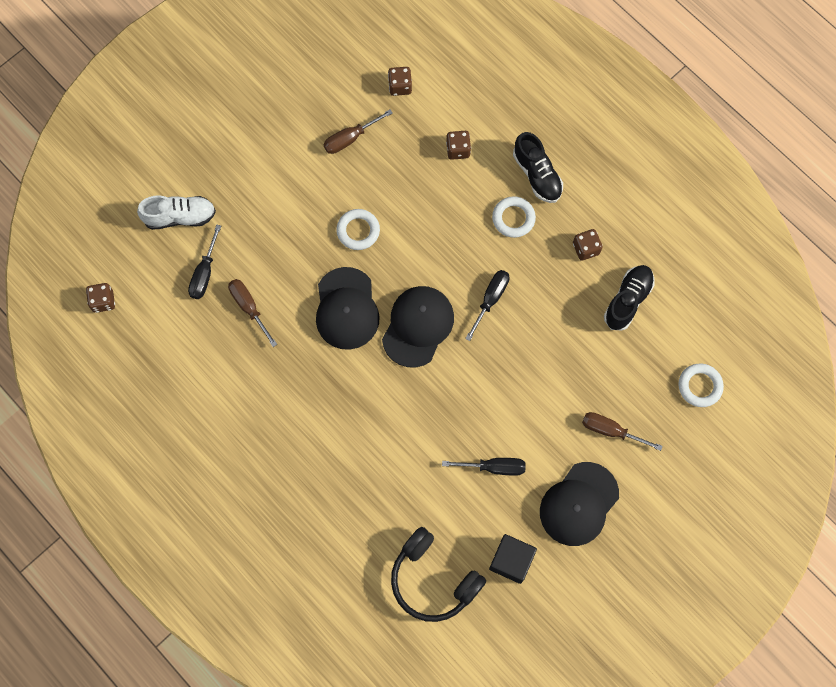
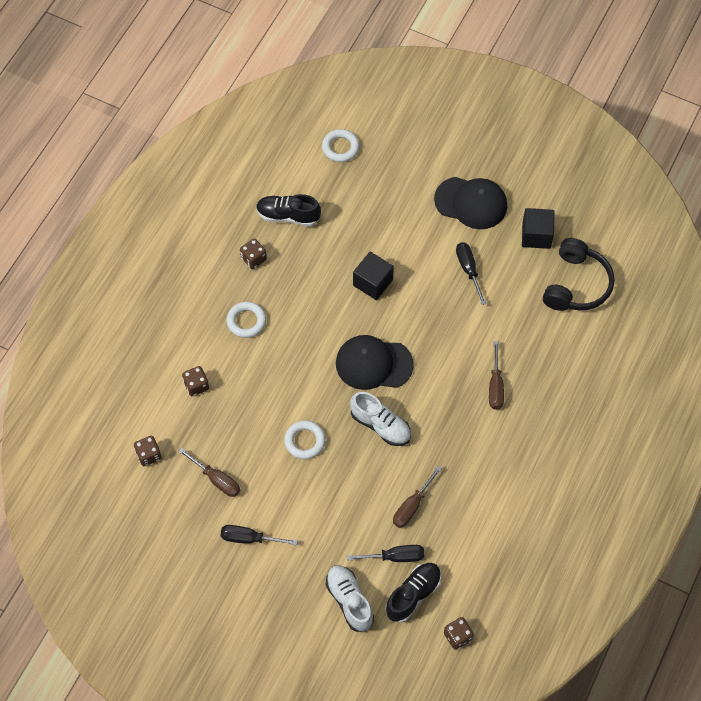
camera: 110 degrees left, 10 degrees down
black cap [316,267,380,350] -> white shoe [350,392,411,446]
black screwdriver [465,270,510,341] -> black screwdriver moved to [221,525,297,545]
black shoe [513,132,563,203] -> black shoe moved to [385,563,441,623]
brown screwdriver [582,412,663,451] -> brown screwdriver moved to [489,341,504,410]
none -> black cube [353,252,394,300]

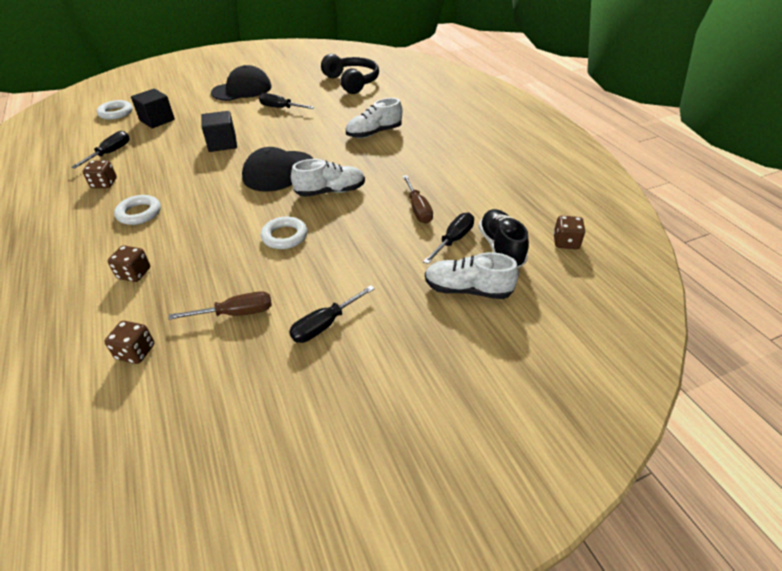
camera: 50 degrees left, 20 degrees down
black shoe [256,194,321,226] -> black screwdriver [71,131,130,169]
brown screwdriver [489,341,504,410] -> white shoe [346,98,402,138]
black cube [522,208,555,249] -> black cube moved to [131,89,175,128]

